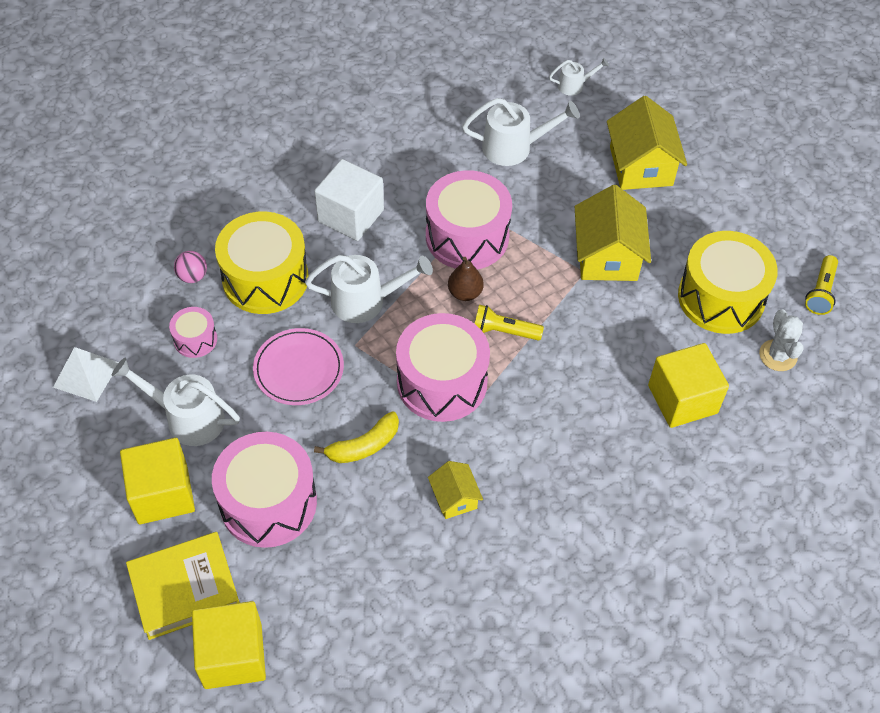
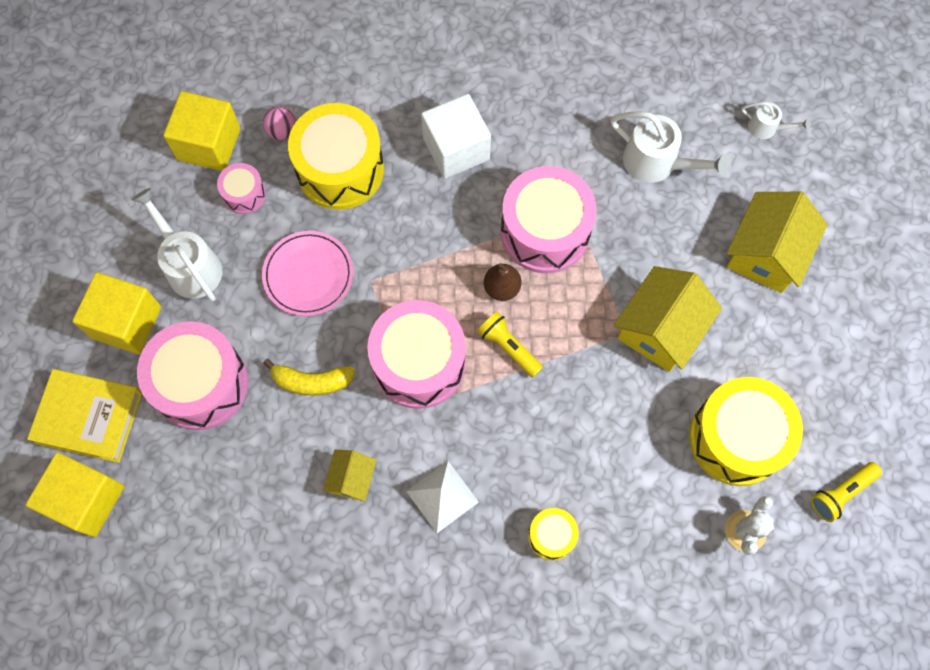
camera: 35 degrees right, 15 degrees up
white pyramid [53,347,119,402] -> white pyramid moved to [406,461,479,533]
white watering can [305,255,433,323] -> none
yellow cube [648,343,729,428] -> yellow cube moved to [163,91,241,171]
none -> yellow drum [528,508,579,560]

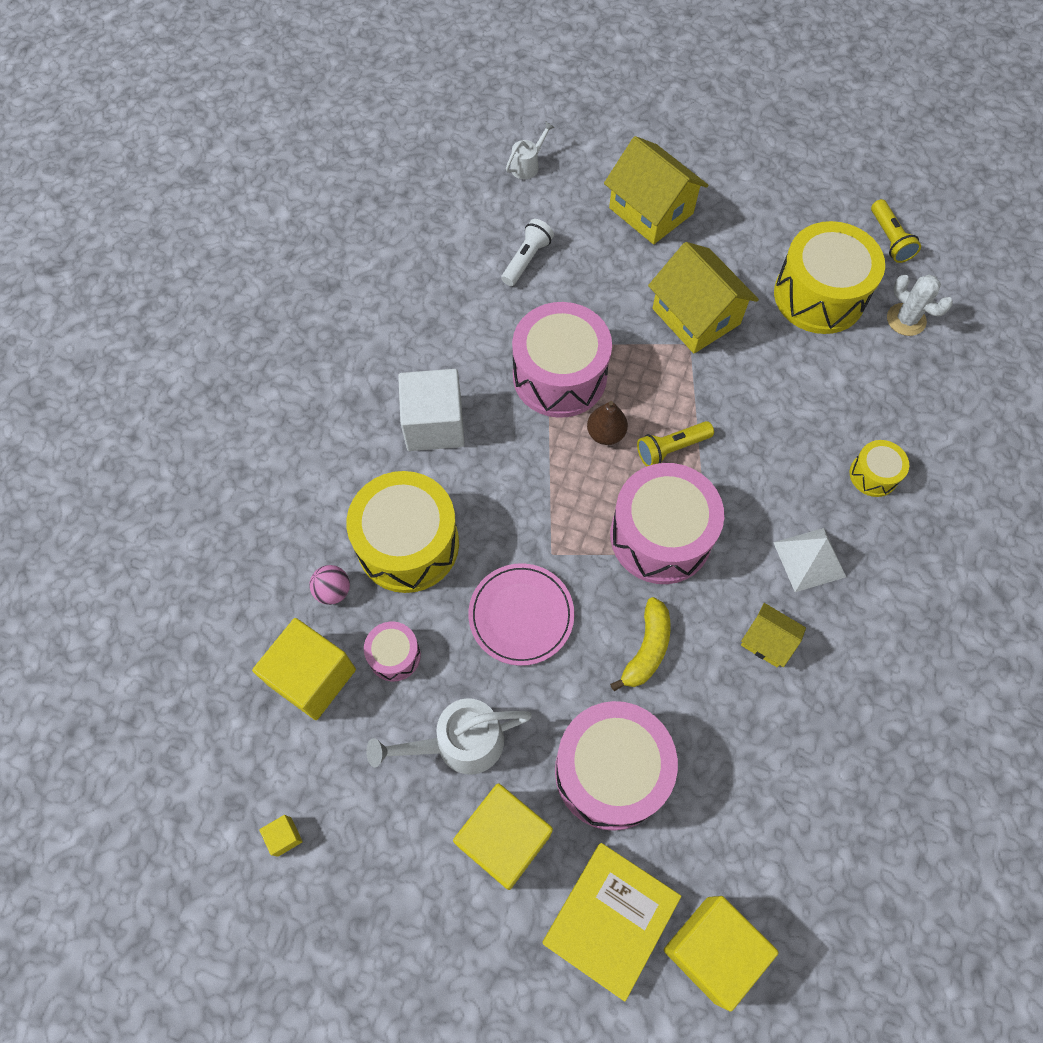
camera: 70 degrees left, 5 degrees down
white watering can [611,111,731,183] -> white flashlight [501,219,554,286]
none -> yellow cube [259,815,303,857]

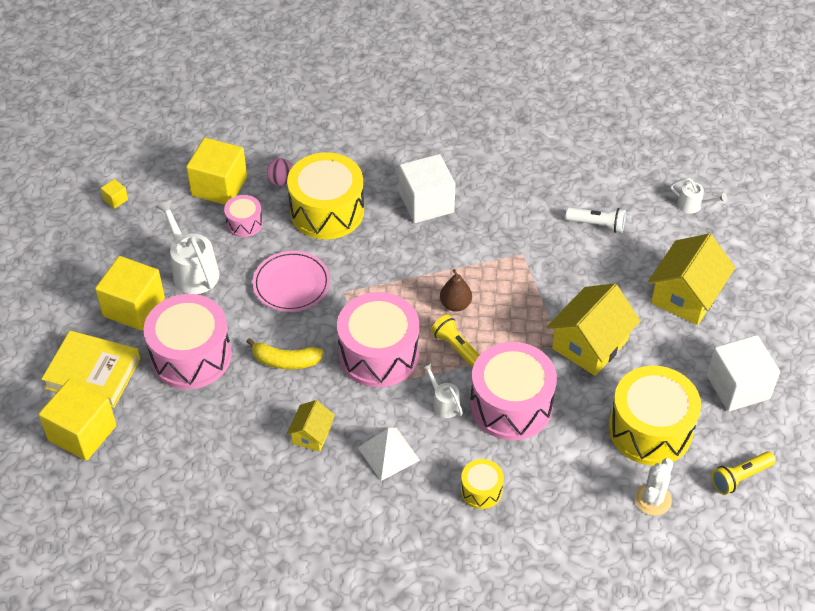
camera: 75 degrees right, 15 degrees down
pink drum [512,302,612,418] -> pink drum moved to [470,342,557,440]
none -> white watering can [422,363,463,418]
none -> white cube [707,335,780,412]

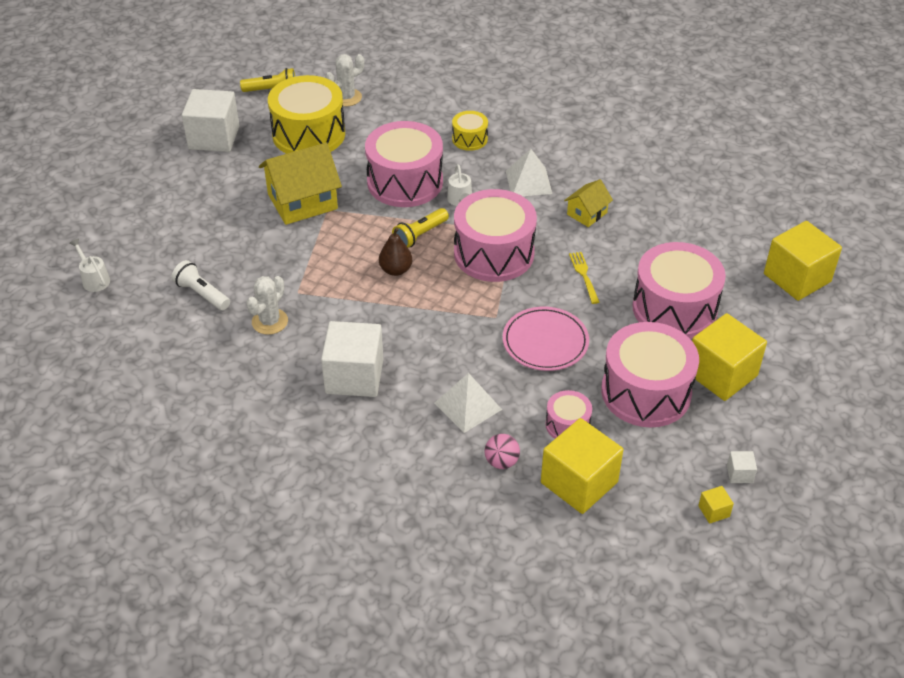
camera: 155 degrees left, 5 degrees down
yellow book [42,331,141,408] -> none
white watering can [155,200,220,294] -> pink drum [601,322,699,428]
yellow banana [246,338,324,370] -> yellow fork [569,252,599,304]
yellow drum [287,152,364,240] -> white pyramid [434,373,502,433]
yellow flashlight [431,314,480,368] -> yellow flashlight turned 60 degrees clockwise [392,208,449,248]
yellow house [648,234,735,325] -> none
none -> white cactus [246,276,288,335]
none -> white cube [727,451,757,483]

